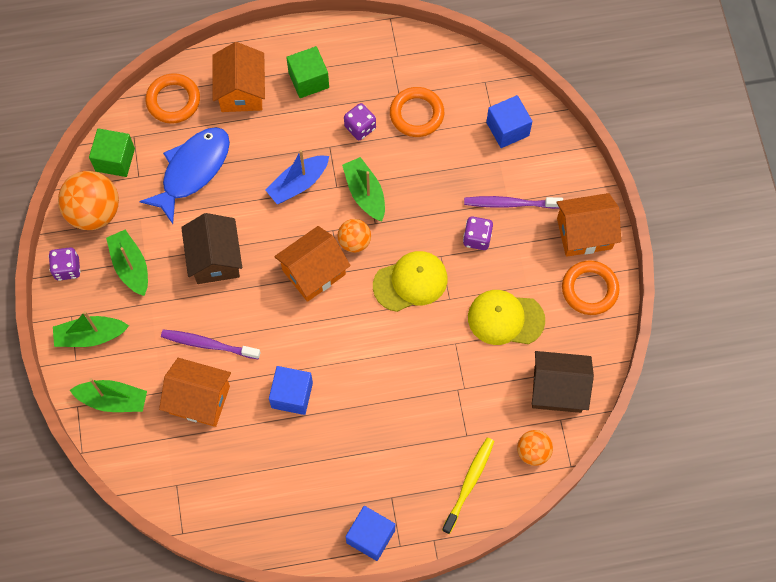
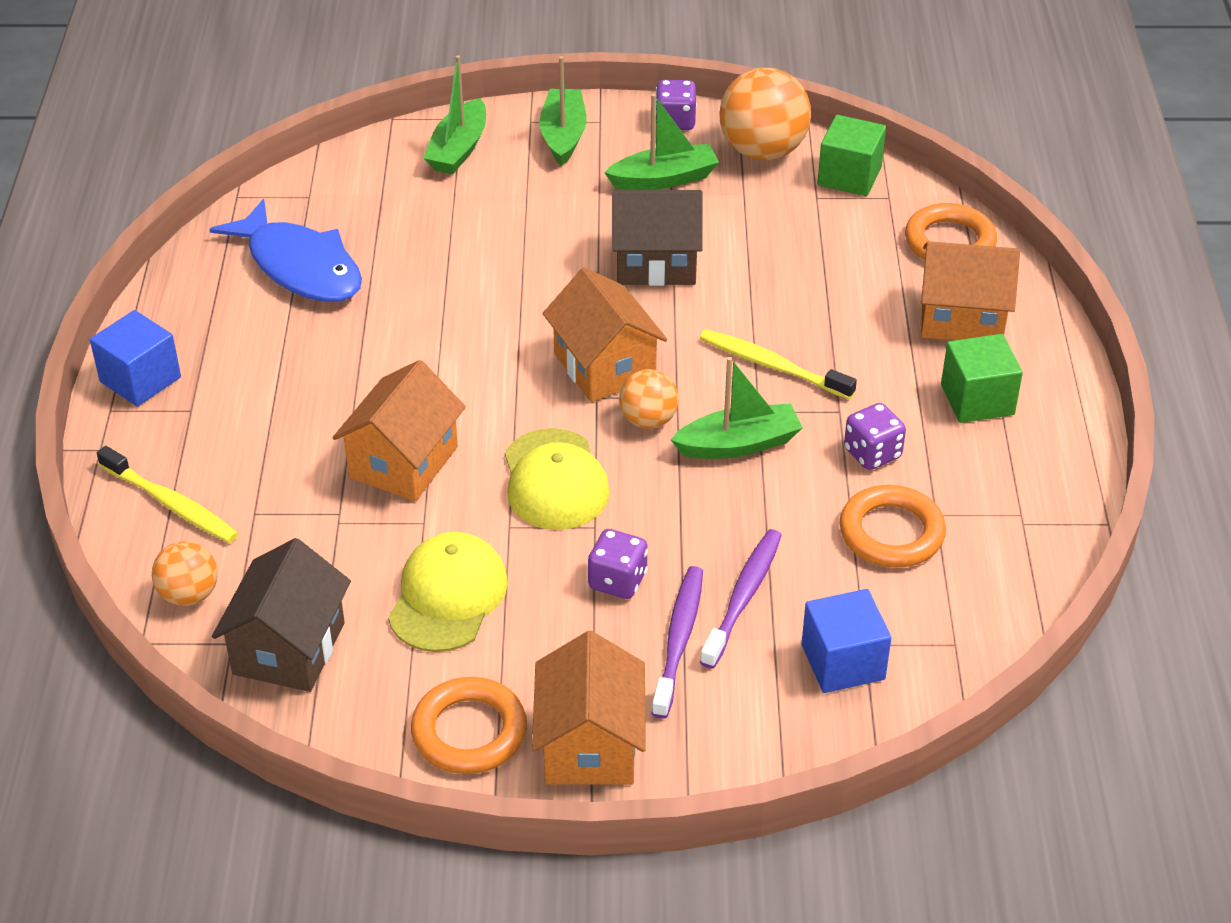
camera: 100 degrees right, 25 degrees down
blue fish [139,127,230,224] -> blue fish moved to [210,199,362,302]
orange house [159,358,231,427] -> orange house moved to [332,360,466,501]
purple toothbrush [161,329,261,359] -> purple toothbrush moved to [700,529,782,669]
blue boat [265,150,329,204] -> yellow toothbrush [700,329,857,400]
blue cube [269,366,313,415] -> none

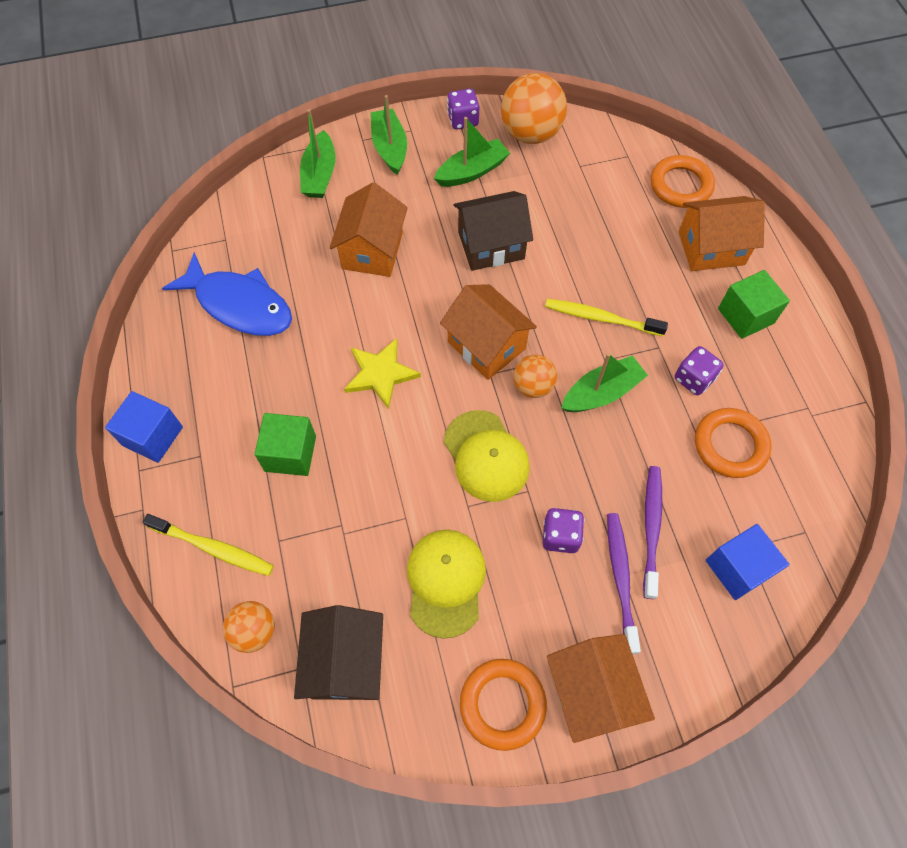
camera: 15 degrees left, 20 degrees up
orange house [332,360,466,501] -> orange house moved to [330,182,408,277]
green cube [817,115,886,196] -> green cube moved to [254,413,316,476]
none -> yellow star [344,338,421,409]

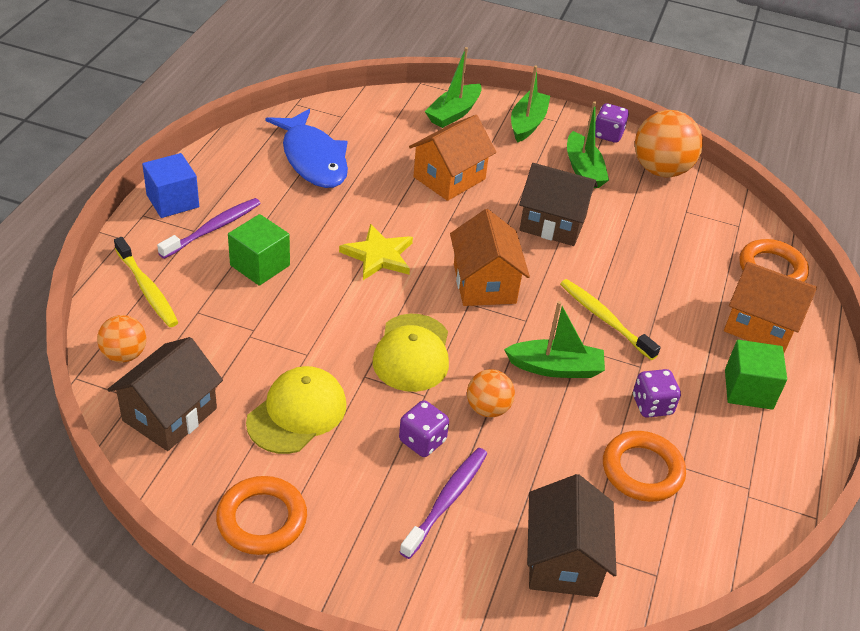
camera: 30 degrees right, 20 degrees down
green boat [434,117,510,187] -> green boat turned 75 degrees clockwise [567,101,609,188]
orange ball [513,354,557,398] -> orange ball moved to [467,369,515,418]
orange house [547,634,655,743] -> none
purple toothbrush [643,466,662,599] -> purple toothbrush moved to [157,198,261,259]
blue cube [706,524,789,600] -> brown house [527,474,617,597]

